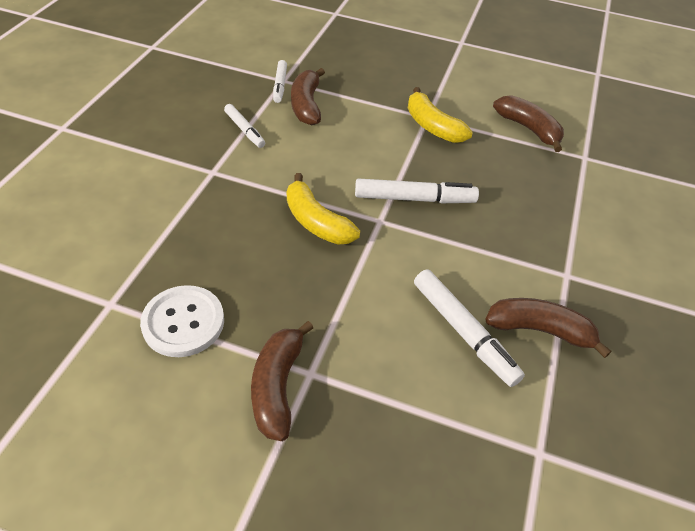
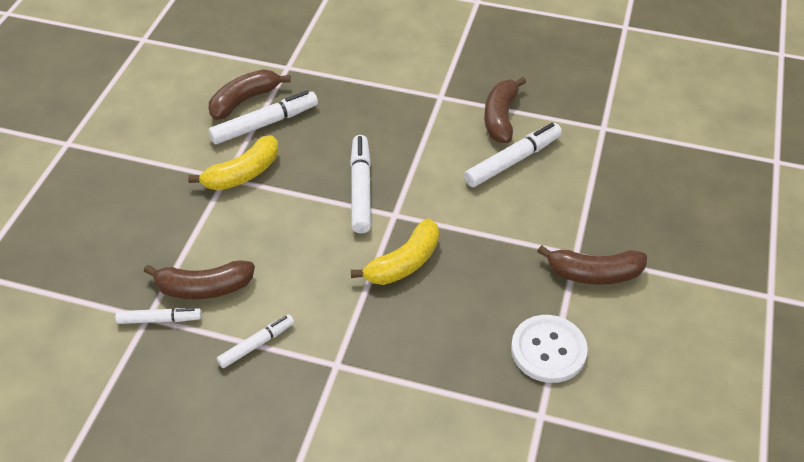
camera: 90 degrees left, 0 degrees up
none -> white marker [209,91,318,144]

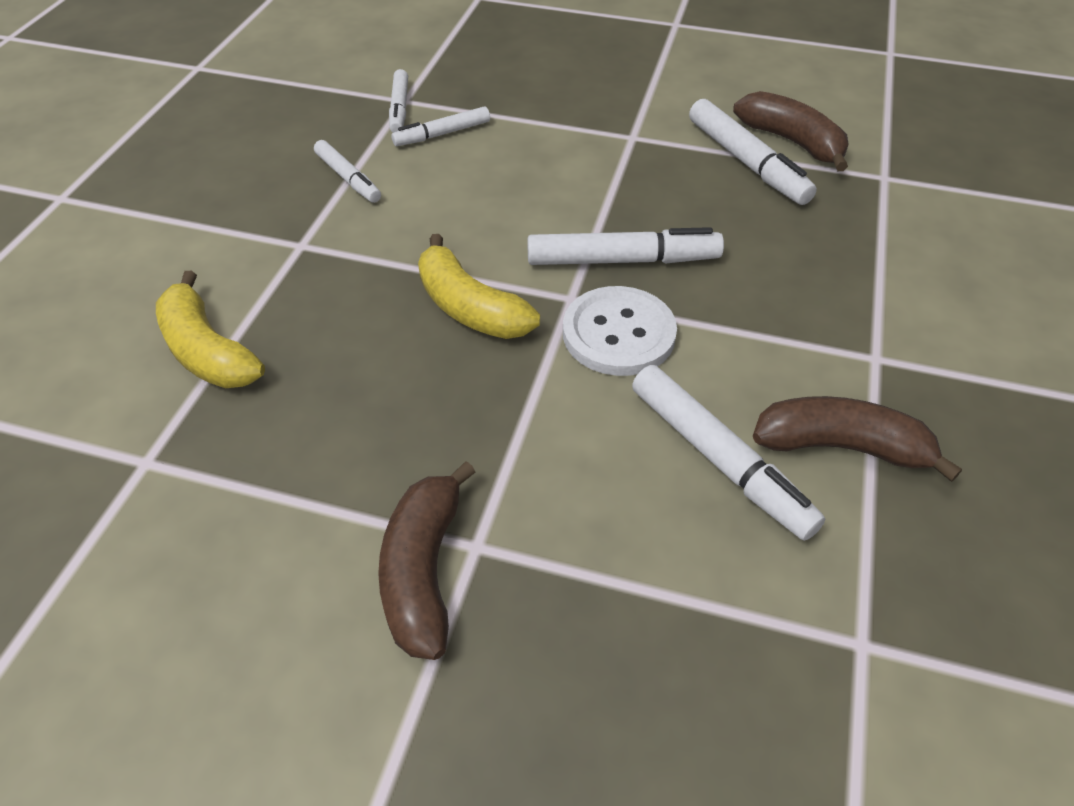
camera: 90 degrees right, 0 degrees up
brown banana [144,260,255,299] -> white marker [391,106,490,146]
yellow banana [188,135,278,190] -> yellow banana moved to [156,271,265,389]
white button [511,315,588,383] -> white button moved to [563,286,677,376]

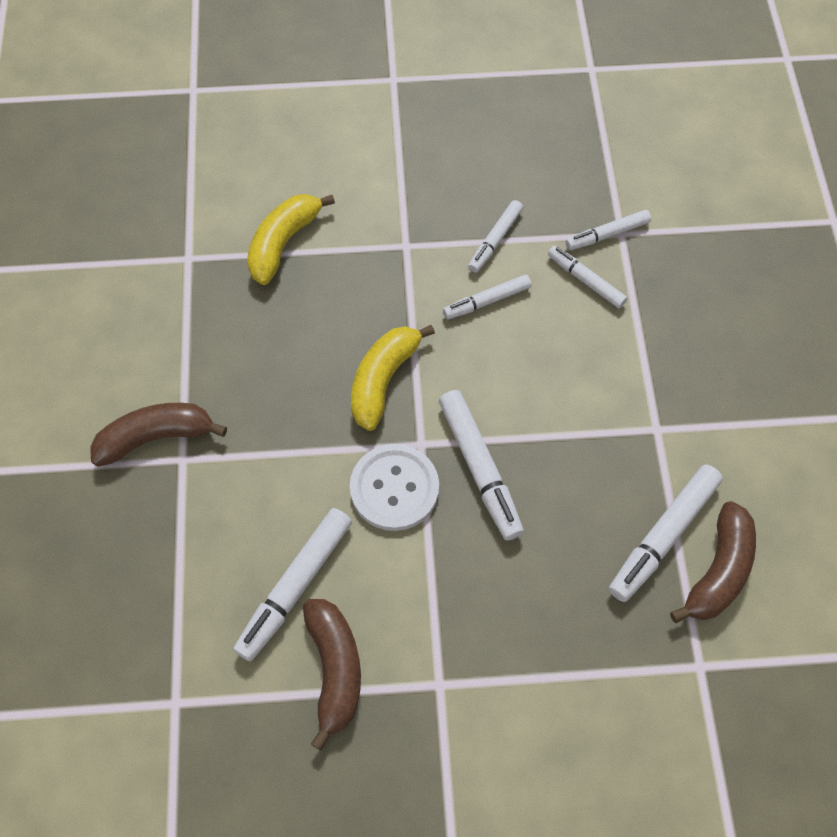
camera: 70 degrees right, 15 degrees up
none -> white marker [443,275,532,319]

